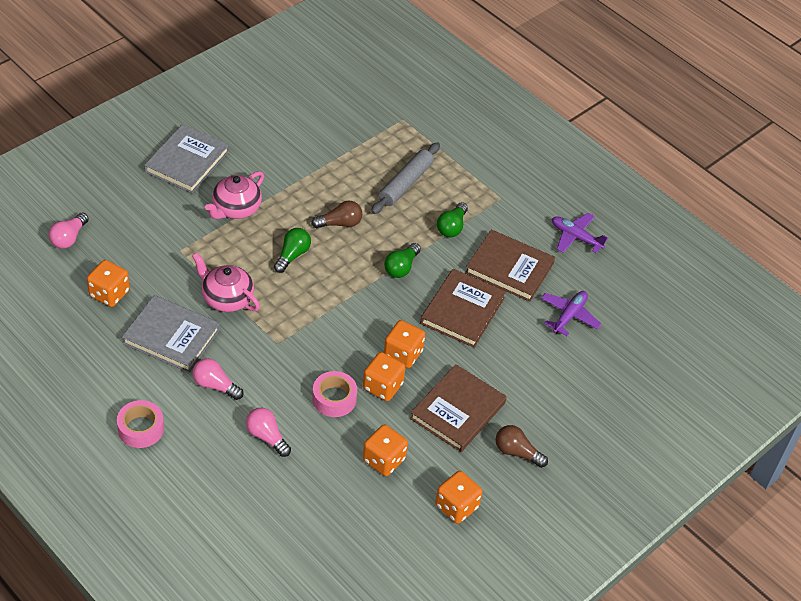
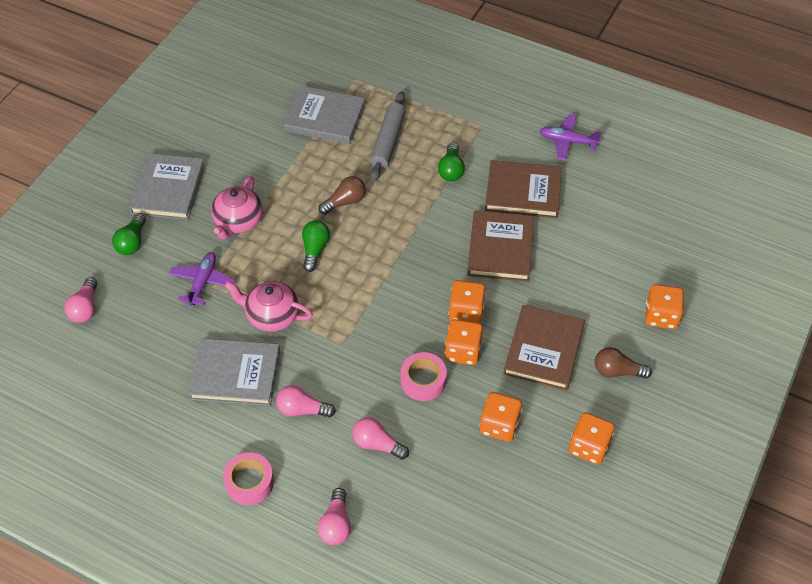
camera: 15 degrees left, 5 degrees up
orange dice [87,260,130,307] -> orange dice moved to [645,284,684,329]
green light bulb [384,243,421,278] -> green light bulb moved to [112,213,146,255]
purple plane [541,291,601,336] -> purple plane moved to [169,252,236,306]
none -> grey book [283,86,365,144]
none -> pink light bulb [318,488,351,545]

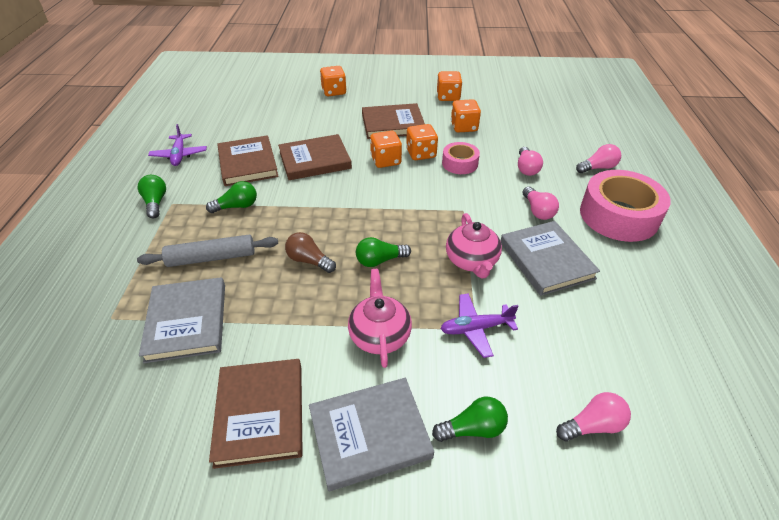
camera: 115 degrees left, 10 degrees down
pink teapot [211,176,263,240] -> pink teapot turned 90 degrees counterclockwise [348,269,412,368]
pink tape [223,452,274,505] -> pink tape [580,170,671,242], size x1.87
brown light bulb [595,347,652,379] -> none
none -> green light bulb [138,175,166,218]
none -> brown book [209,359,303,469]

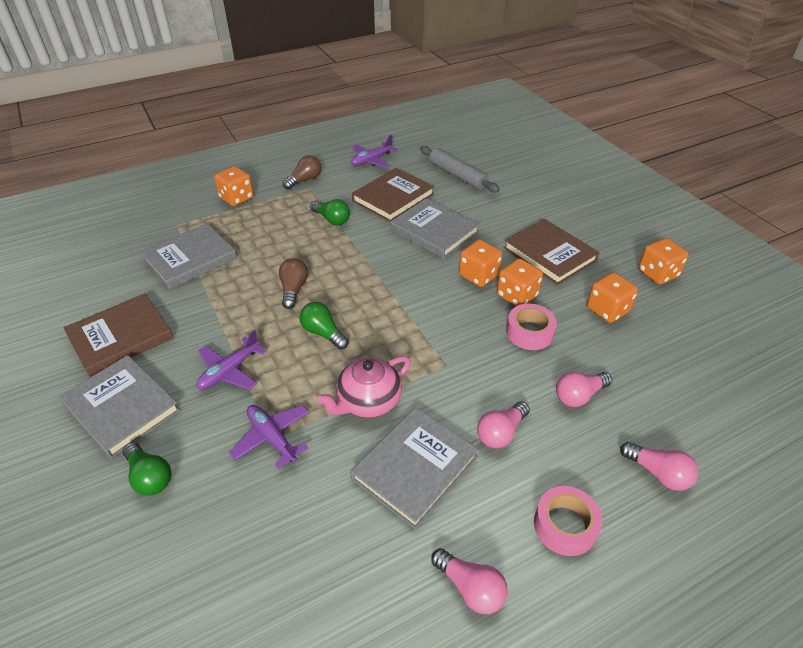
camera: 60 degrees right, 0 degrees up
grey rolling pin [137,235,278,267] -> grey rolling pin moved to [420,146,500,193]
green light bulb [138,175,166,218] -> brown light bulb [283,155,321,190]
brown book [278,134,352,180] -> grey book [390,198,480,259]
orange dice [320,66,347,96] -> orange dice moved to [214,166,254,206]
pink teapot [348,269,412,368] -> purple plane [196,330,266,390]
pink light bulb [556,392,631,442] -> pink light bulb moved to [431,548,508,614]
pink tape [580,170,671,242] -> pink tape [534,486,602,556], size x0.53

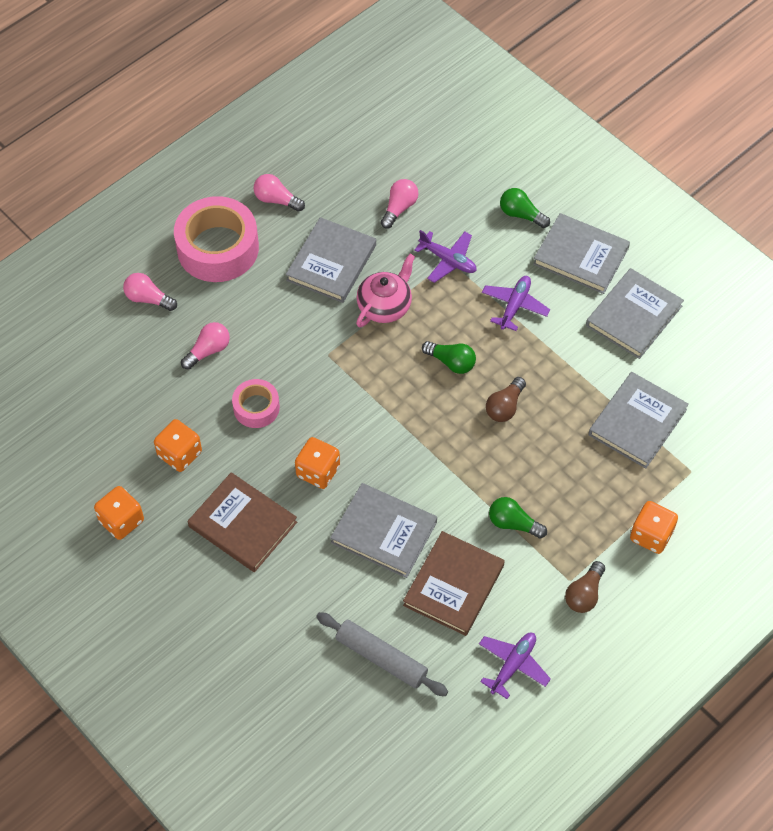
camera: 165 degrees right, 15 degrees up
brown book [63,293,174,377] -> grey book [586,268,684,359]
brown light bulb [279,258,308,309] -> brown light bulb turned 45 degrees clockwise [486,377,526,422]
pink light bulb [477,401,530,448] -> pink light bulb moved to [381,179,418,229]
orange dice [497,259,543,306] -> none
pink tape [534,486,602,556] -> pink tape [174,196,259,282], size x1.87

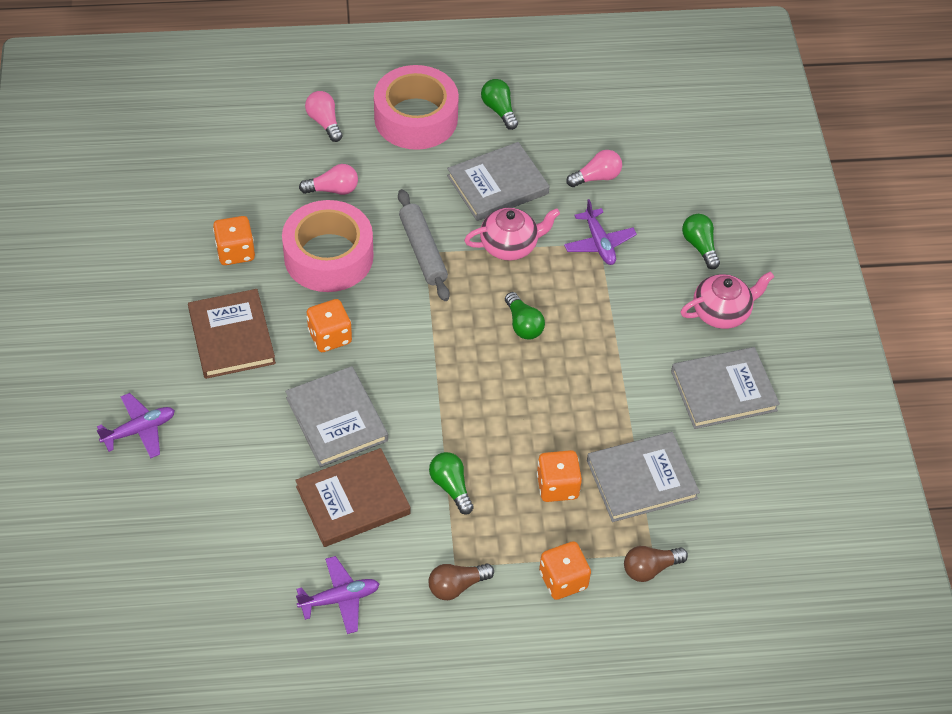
camera: 35 degrees right, 5 degrees down
orange dice [94,486,144,540] -> orange dice moved to [537,450,582,502]
pink tape [232,379,280,428] -> pink tape [282,200,373,292], size x1.87
pink light bulb [253,174,305,212] -> green light bulb [481,79,518,130]
grey rolling pin [316,612,448,696] -> grey rolling pin moved to [398,189,450,301]
purple plane [482,276,550,331] -> purple plane moved to [97,393,175,458]
brown light bulb [486,377,526,422] -> brown light bulb moved to [624,546,688,582]
grey book [533,213,630,294] -> pink teapot [681,271,774,329]

